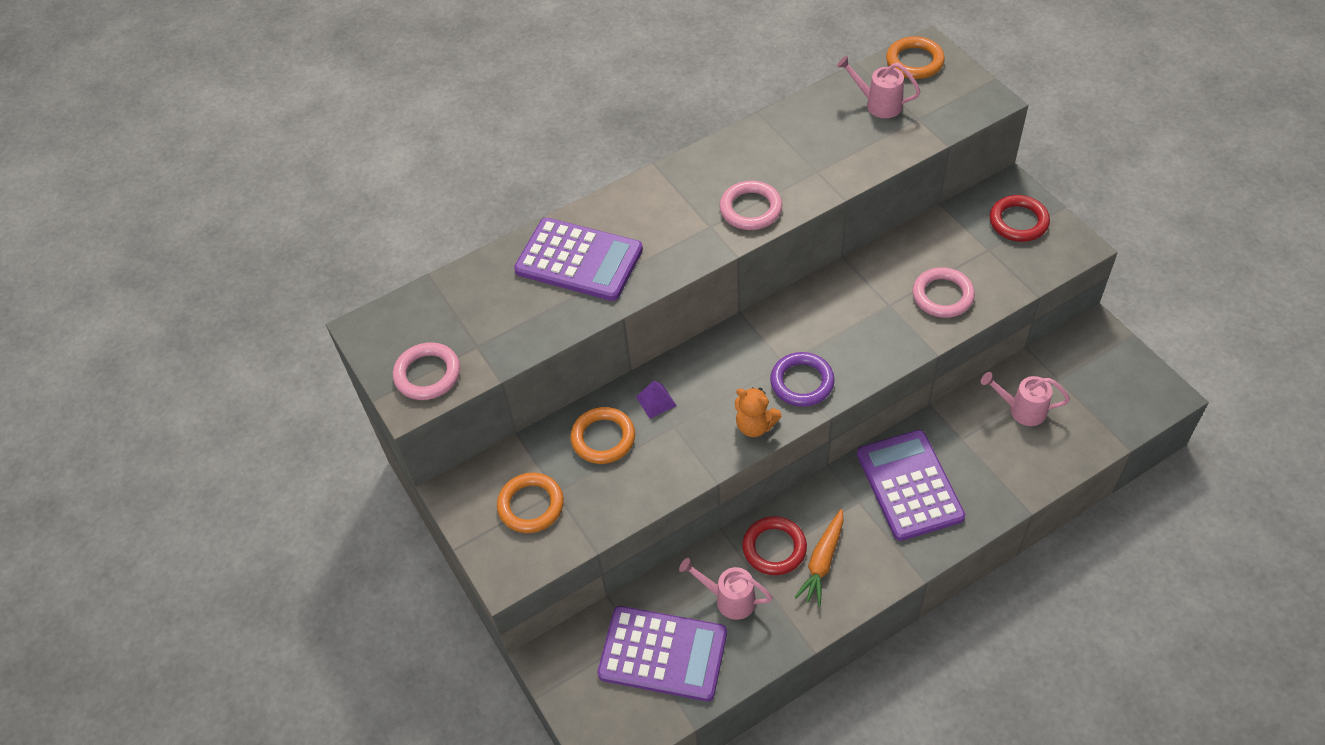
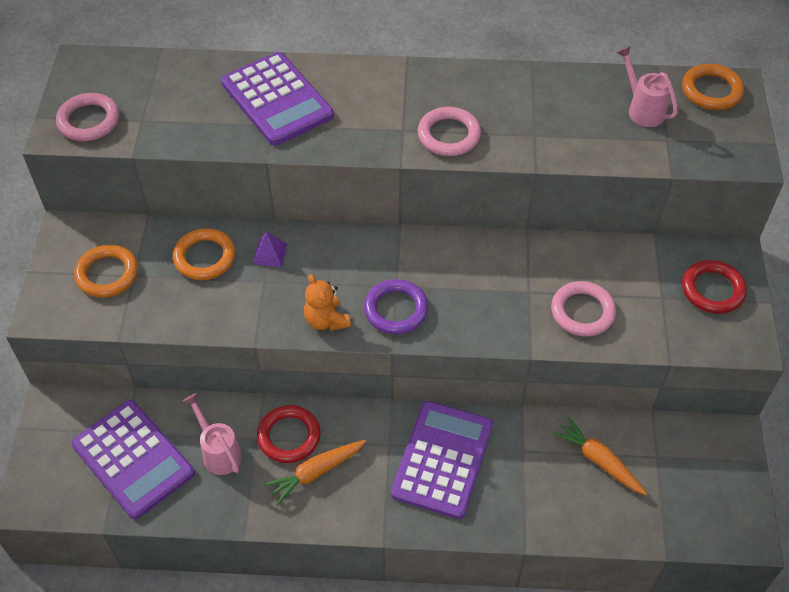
camera: 30 degrees right, 0 degrees up
pink watering can [981,372,1070,426] -> orange carrot [553,417,648,496]

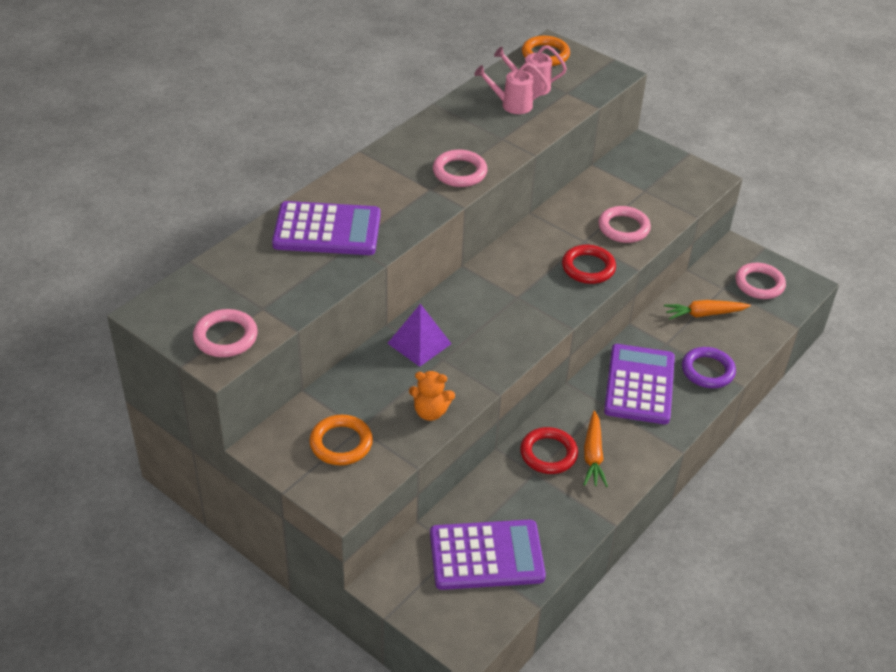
camera: 55 degrees left, 10 degrees down
orange ring [173,228,235,280] -> none
pink watering can [183,393,242,475] -> pink watering can moved to [474,63,549,114]
purple pyramid [253,232,287,267] -> purple pyramid [387,304,452,367], size x1.64
orange teddy bear [304,274,351,331] -> orange teddy bear moved to [409,371,455,421]
purple ring [364,279,428,334] -> purple ring moved to [682,347,736,388]
purple calculator [391,401,493,519] -> purple calculator turned 45 degrees clockwise [604,344,675,424]
red ring [682,260,747,314] -> red ring moved to [562,245,616,284]
none -> pink ring [735,263,786,299]

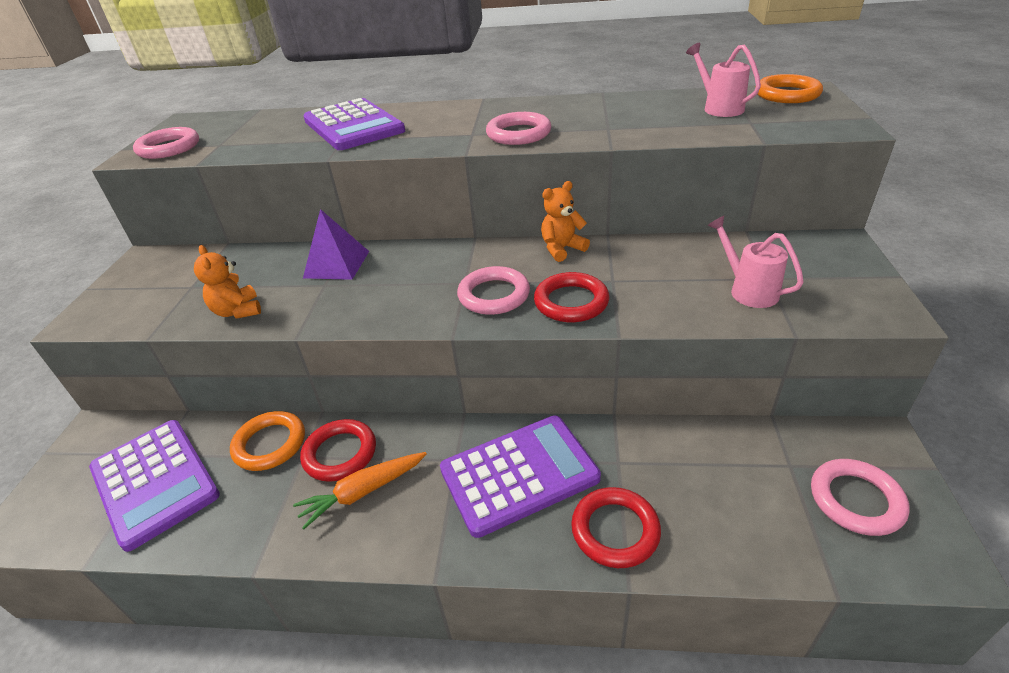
camera: 60 degrees right, 5 degrees down
orange ring [309,415,373,465] -> orange ring moved to [230,411,305,471]
pink watering can [474,63,549,114] -> pink watering can moved to [707,216,804,308]
pink ring [598,206,651,243] -> pink ring moved to [457,266,530,315]
orange carrot [664,300,751,320] -> none
purple ring [682,347,736,388] -> red ring [571,487,661,568]
none -> orange teddy bear [541,181,590,262]

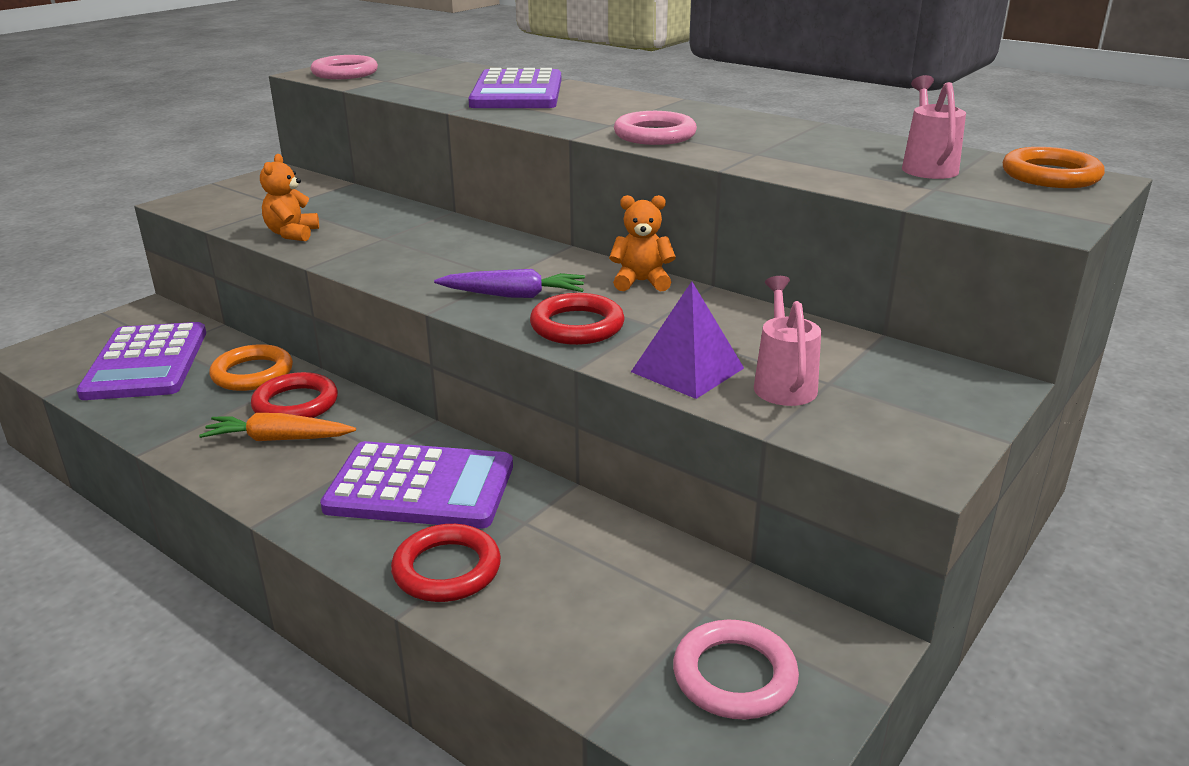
camera: 30 degrees right, 10 degrees down
purple pyramid [303,209,369,280] -> purple pyramid moved to [631,281,744,399]
pink ring [457,266,530,315] -> purple carrot [434,269,585,298]

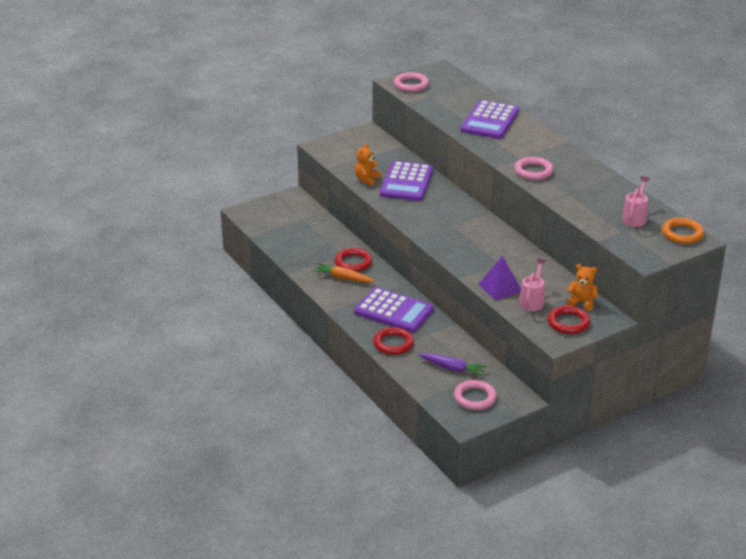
camera: 20 degrees right, 5 degrees up
purple calculator [77,322,206,400] -> purple calculator moved to [380,161,433,201]
orange ring [209,344,293,391] -> none
purple carrot [434,269,585,298] -> purple carrot moved to [418,353,487,377]
red ring [530,293,625,345] -> red ring moved to [547,306,590,334]
orange teddy bear [609,195,676,291] -> orange teddy bear moved to [567,264,598,311]

